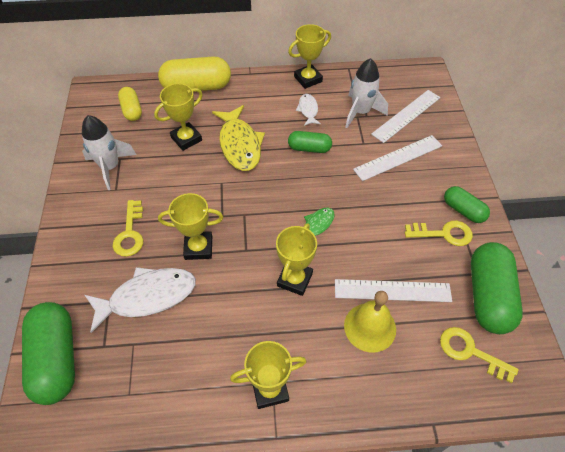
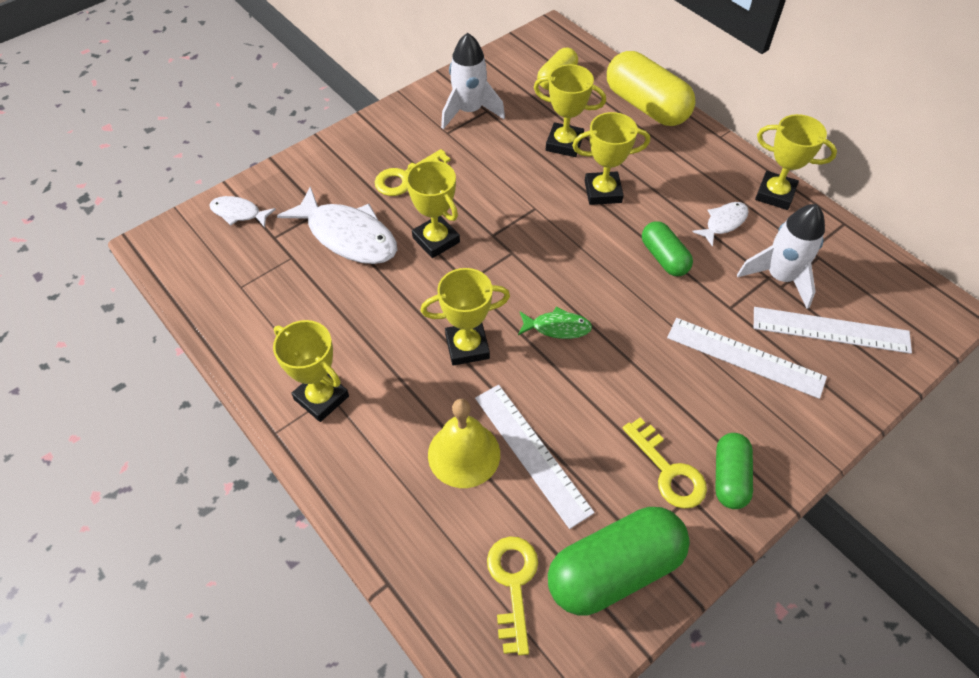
camera: 55 degrees right, 0 degrees up
green capsule [22,302,75,405] -> white fish [209,196,276,227]
yellow fish [212,105,265,171] -> yellow trophy [572,112,650,205]

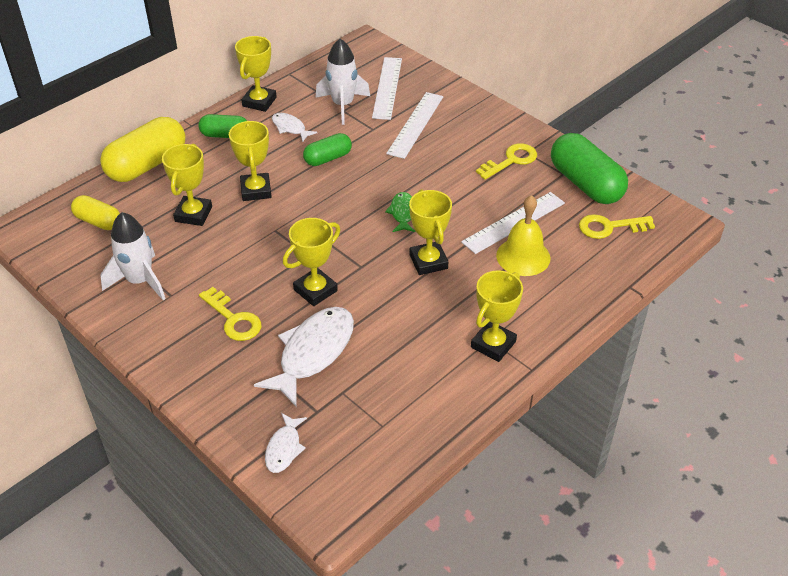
camera: 95 degrees left, 10 degrees down
green capsule [715,433,753,509] -> green capsule moved to [198,114,247,138]

